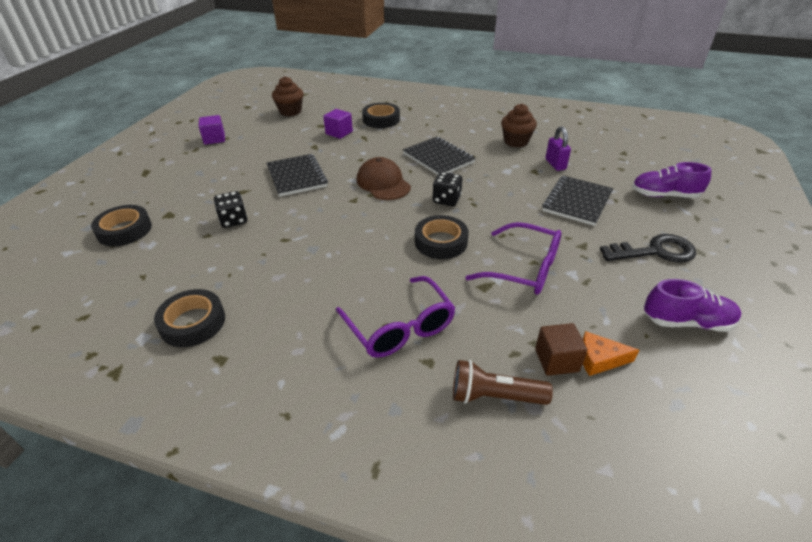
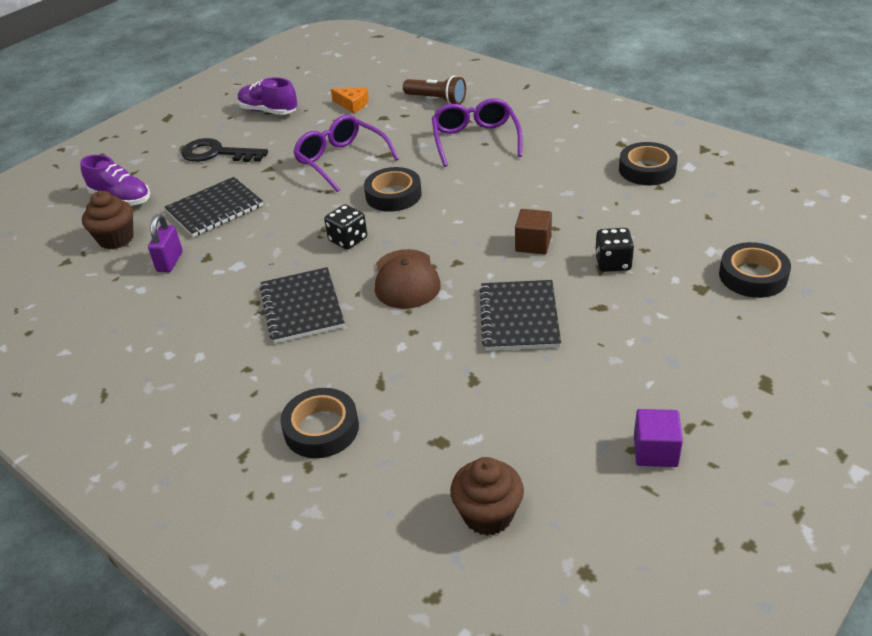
camera: 155 degrees left, 0 degrees up
purple cube [323,109,353,139] -> none
brown cupcake [501,104,537,147] -> brown cupcake moved to [82,191,134,250]
brown cube [535,323,587,376] -> brown cube moved to [515,209,552,255]

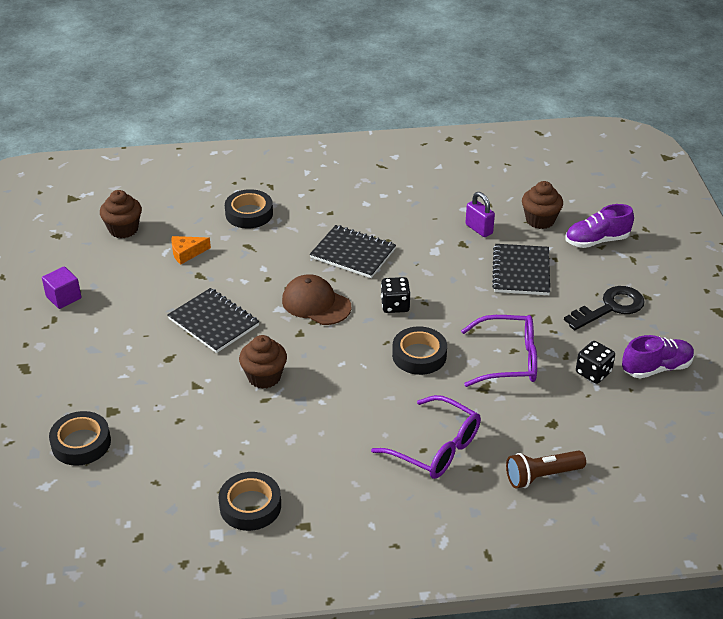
camera: 130 degrees right, 0 degrees up
orange cheese [331,87,369,113] -> orange cheese moved to [171,236,211,265]
brown cube [515,209,552,255] -> brown cupcake [239,335,287,389]
black dice [595,228,634,272] -> black dice moved to [576,341,615,384]

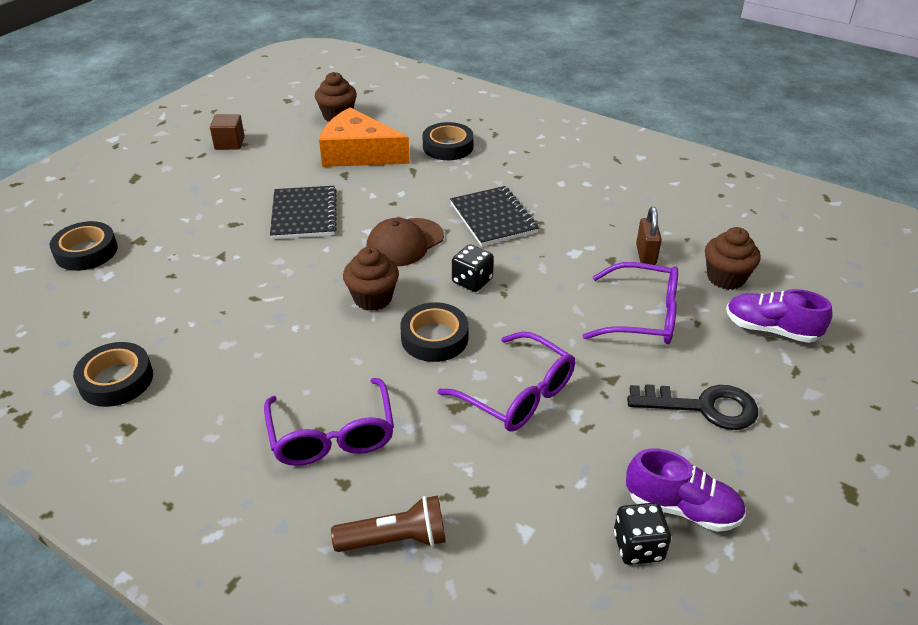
camera: 40 degrees right, 0 degrees up
purple cube [42,266,82,309] -> brown cube [210,114,245,150]
orange cheese [171,236,211,265] -> orange cheese [319,107,410,167], size x2.17
brown cupcake [239,335,287,389] -> brown cupcake moved to [343,247,399,311]
brown cap [282,274,351,325] -> brown cap turned 120 degrees counterclockwise [366,218,444,266]
purple padlock [465,192,495,237] -> brown padlock [636,207,662,265]
black notebook [492,244,550,295] -> purple glasses [583,262,678,344]
brown flashlight [506,450,586,488] -> brown flashlight turned 150 degrees clockwise [331,496,446,552]
black dice [576,341,615,384] -> black dice moved to [614,503,671,565]

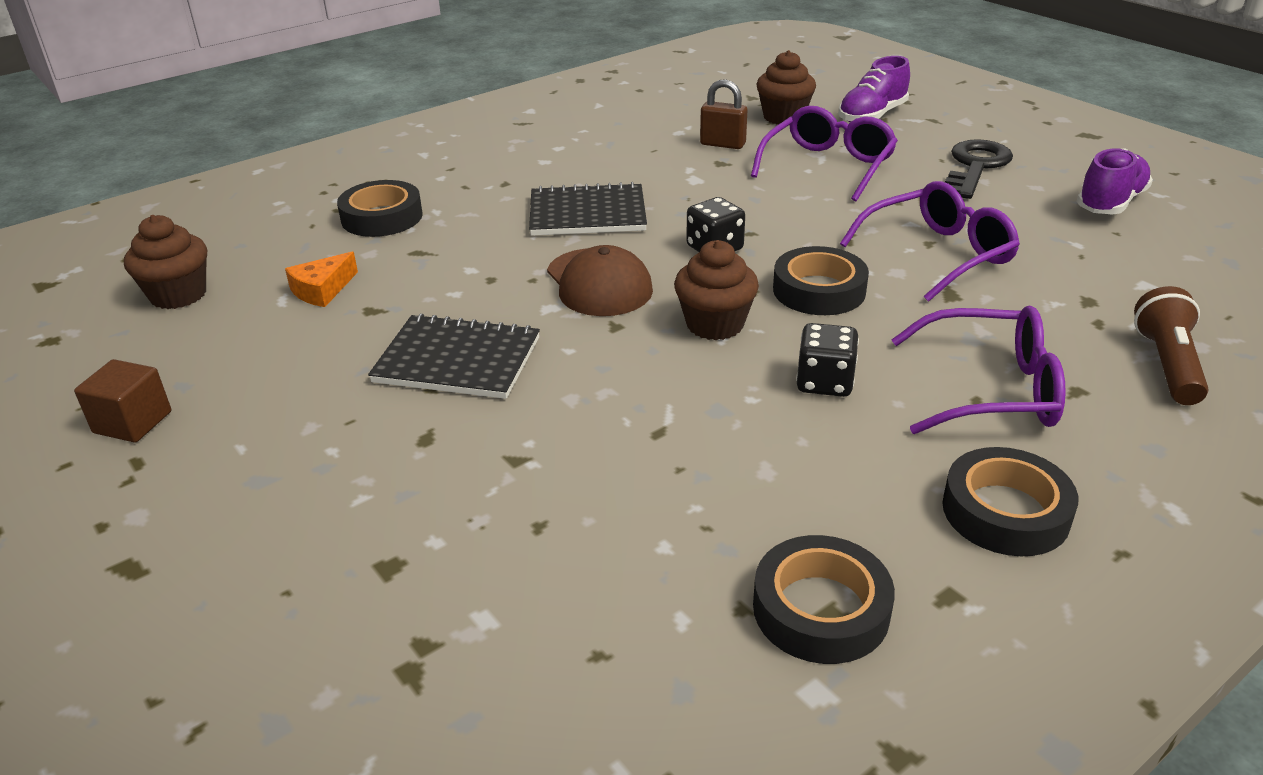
camera: 70 degrees left, 5 degrees down
black tape [50,221,118,271] -> black tape moved to [942,447,1078,556]
orange cheese [319,107,410,167] -> orange cheese [285,252,358,307], size x0.46
black dice [614,503,671,565] -> black dice moved to [796,323,859,397]

